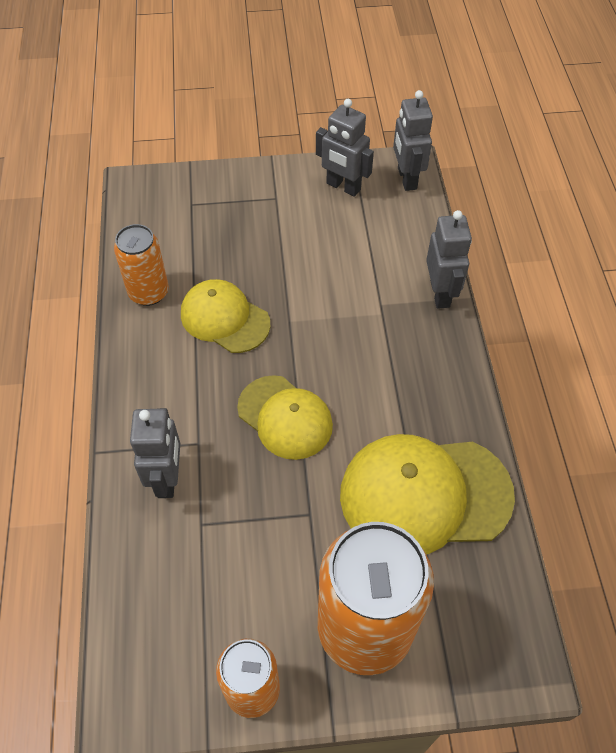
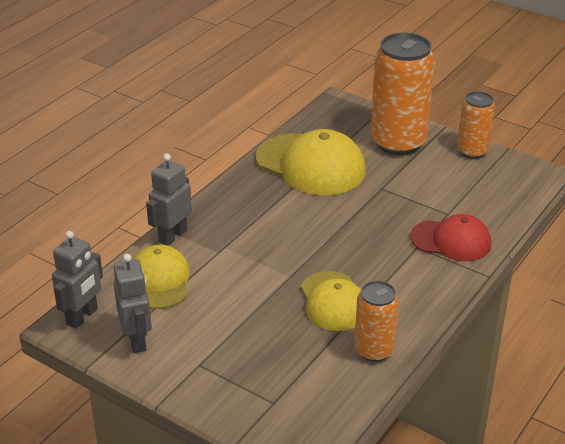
camera: 140 degrees left, 20 degrees down
grey robot [130,408,180,498] -> red cap [411,214,491,261]
yellow cap [237,375,333,460] -> yellow cap moved to [133,245,190,309]

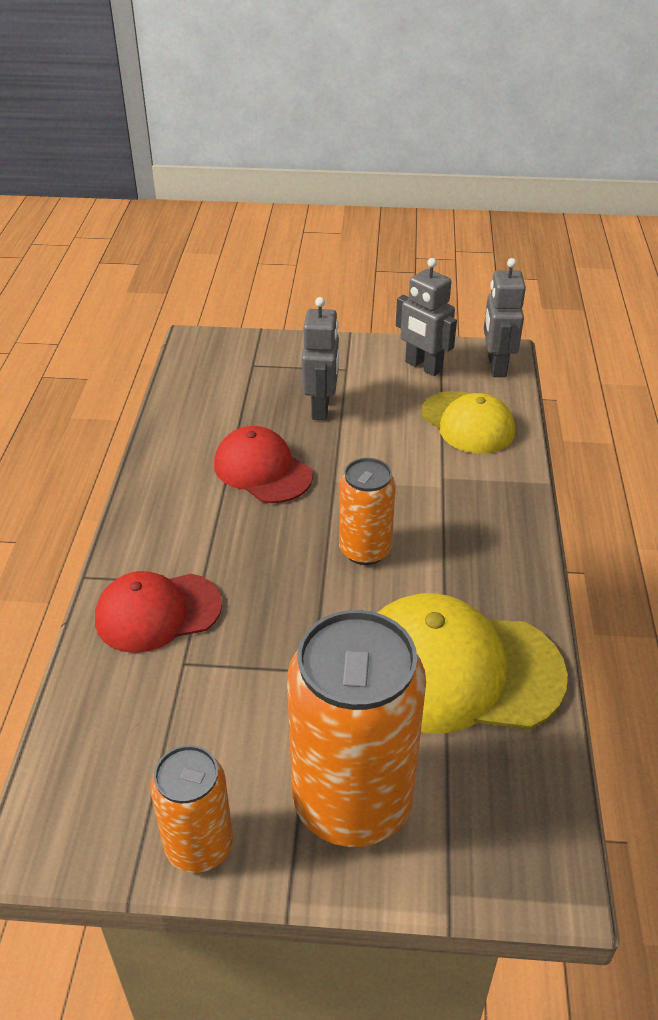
camera: 150 degrees right, 5 degrees up
grey robot [146,154,192,246] -> grey robot moved to [302,297,339,420]
yellow cap [301,271,361,331] -> red cap [214,426,313,503]
orange can [354,281,399,362] -> orange can moved to [339,458,396,565]

